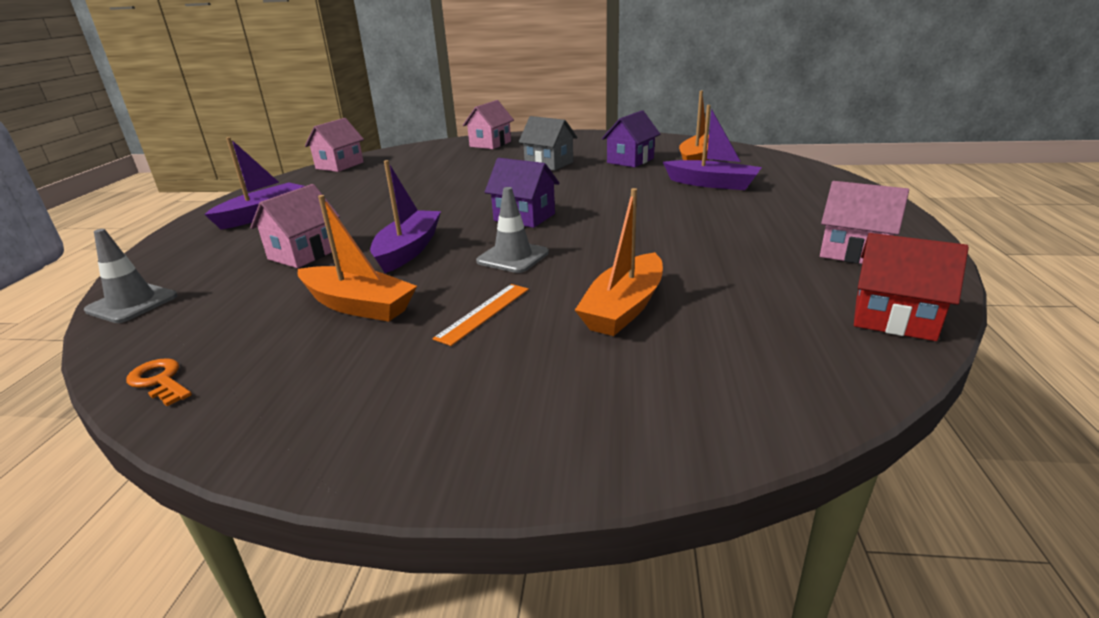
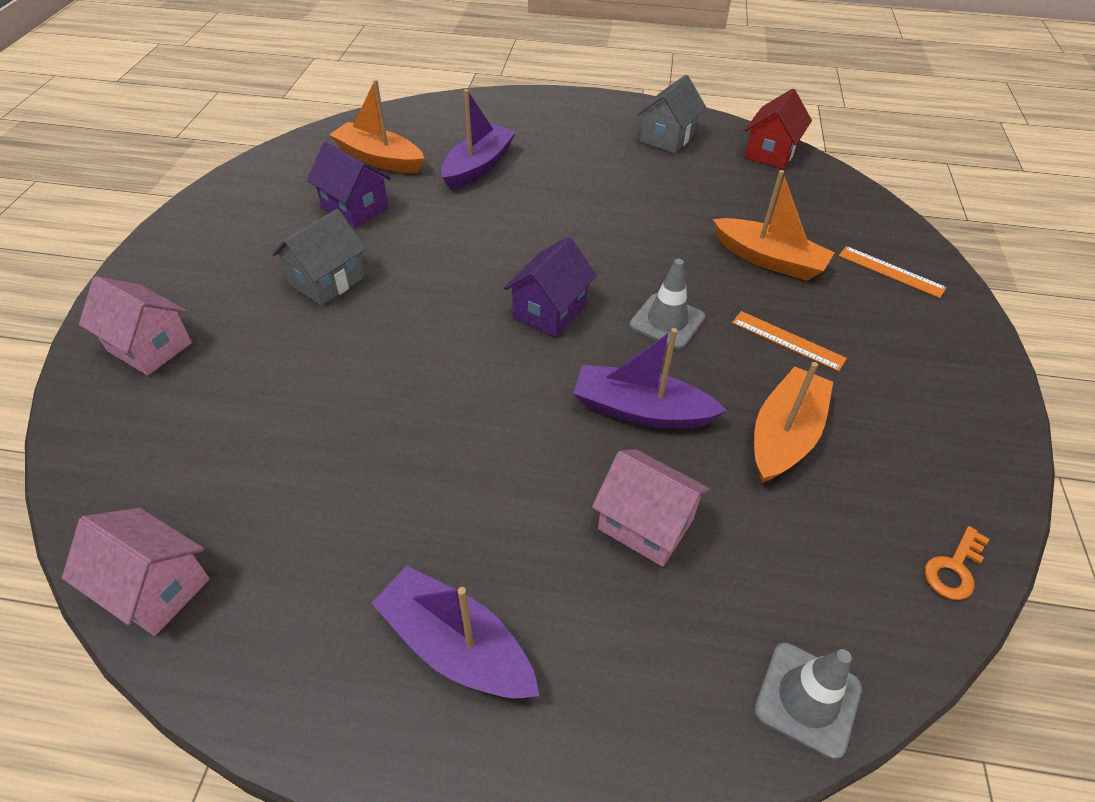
camera: 90 degrees left, 20 degrees up
pink house [820,181,909,264] -> grey house [637,75,706,154]
none -> orange ruler [839,246,947,298]

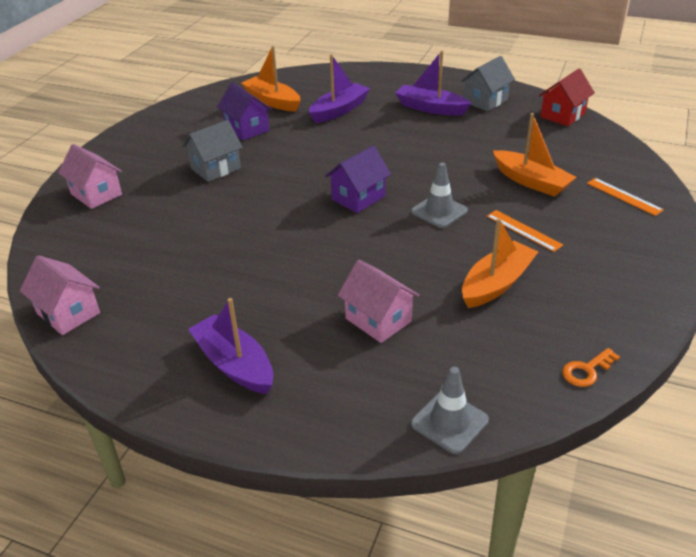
camera: 15 degrees right, 10 degrees down
purple boat [573,328,727,429] -> purple boat moved to [395,50,472,116]

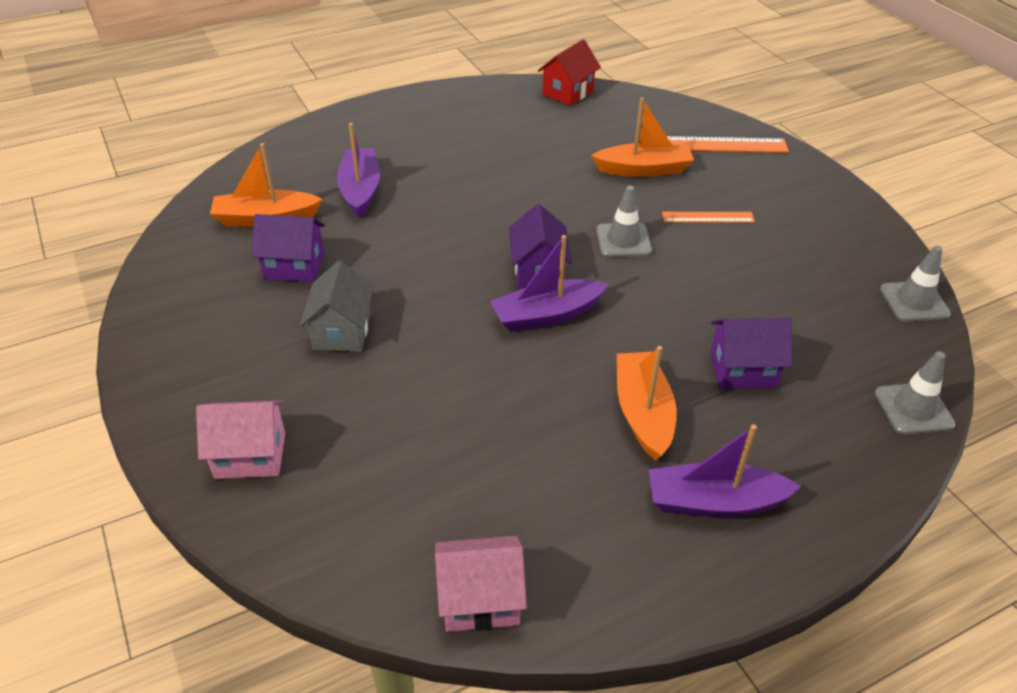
camera: 50 degrees left, 5 degrees up
pink house [338,260,420,343] -> purple house [710,318,792,389]
purple boat [395,50,472,116] -> purple boat moved to [490,235,608,332]
grey house [460,56,515,111] -> none
orange boat [462,218,538,308] -> orange boat moved to [617,346,677,461]
red house [539,69,595,126] -> red house turned 45 degrees clockwise [538,39,601,106]
orange key [562,348,620,387] -> grey traffic cone [880,246,951,322]
orange ruler [587,178,664,216] -> orange ruler [667,136,789,153], size x1.56

